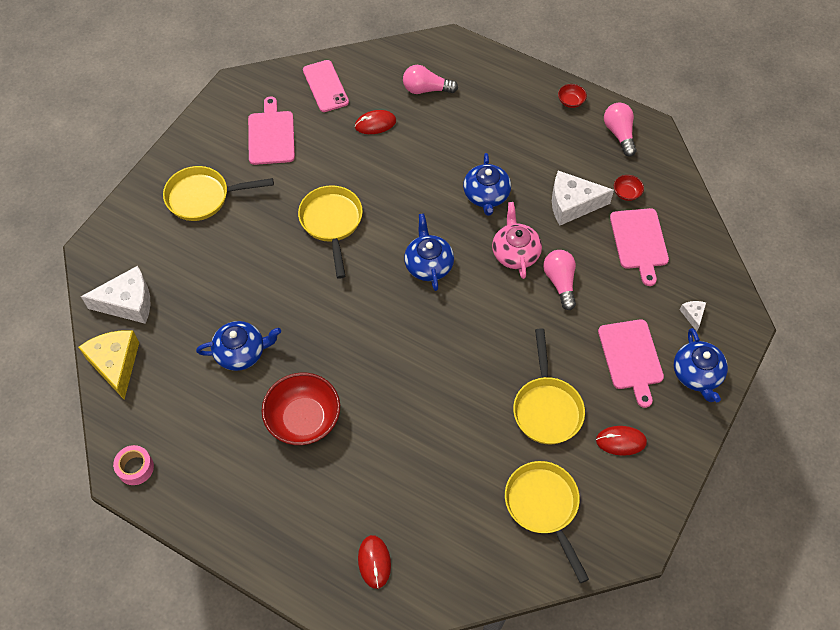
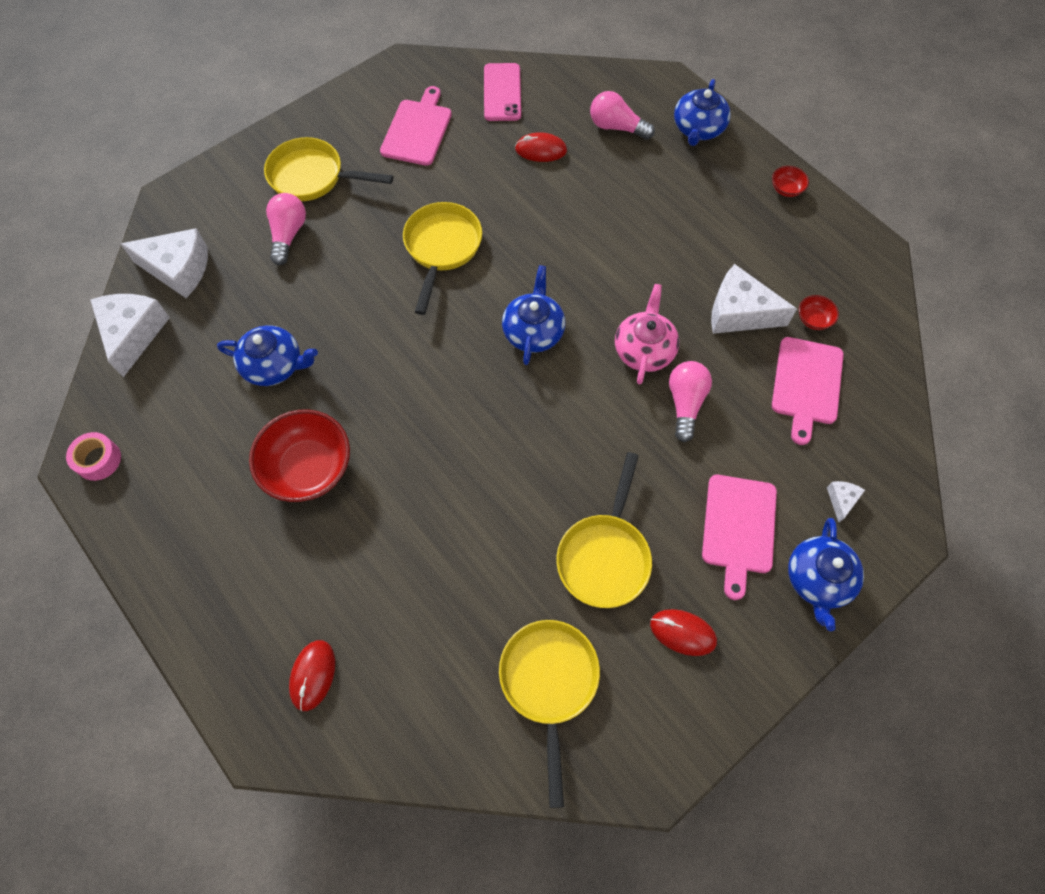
camera: 20 degrees right, 5 degrees up
yellow cheese [79,330,139,399] -> white cheese [90,294,170,377]
blue teapot [463,153,511,216] -> blue teapot moved to [674,79,731,146]
pink light bulb [604,102,637,157] -> pink light bulb moved to [266,193,306,265]

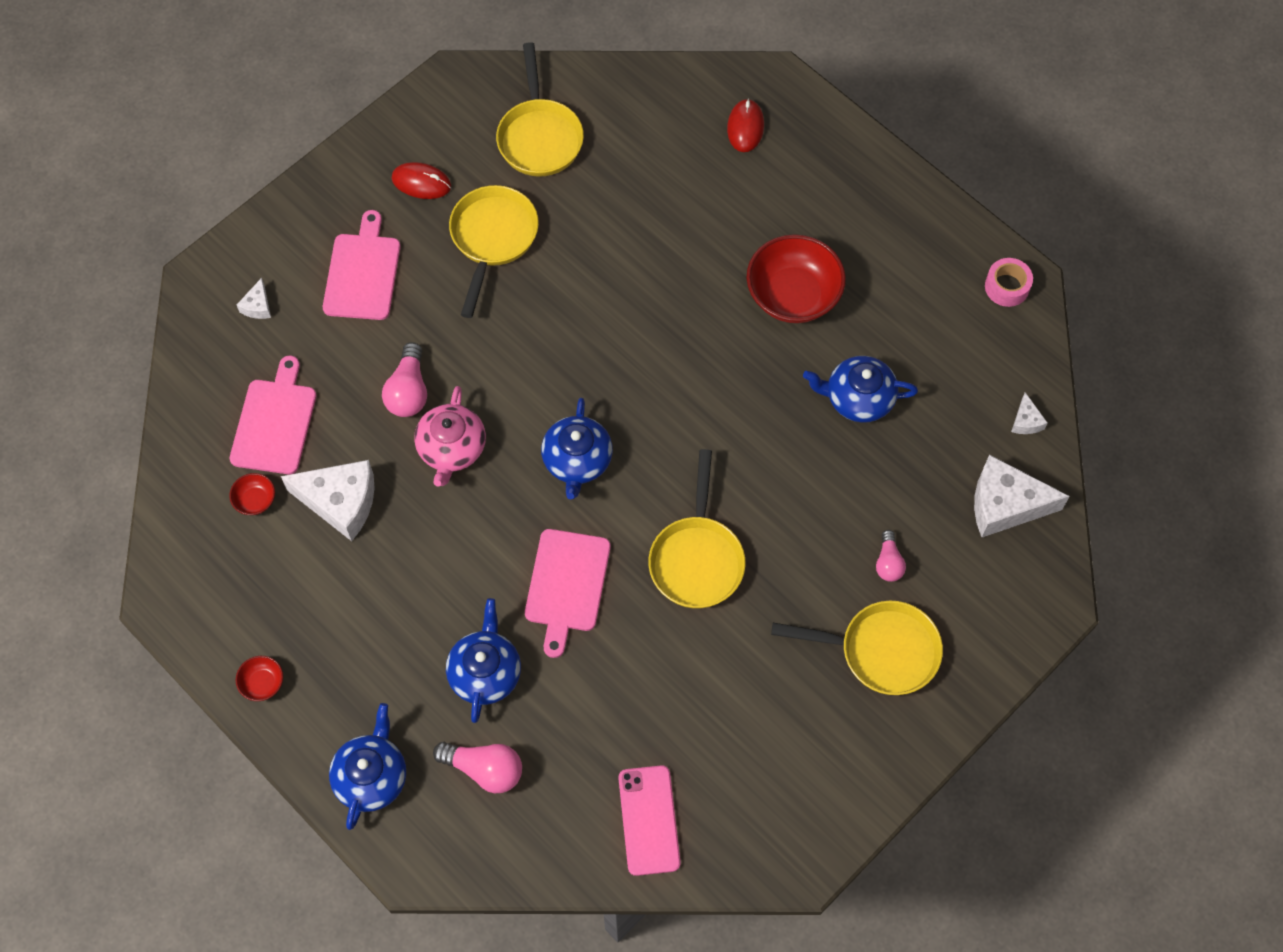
camera: 175 degrees right, 0 degrees up
white cheese [90,294,170,377] -> white cheese [1011,392,1047,434], size x0.46
pink light bulb [266,193,306,265] -> pink light bulb [876,530,906,582], size x0.64
pink cutting board [380,86,452,166] -> pink cutting board moved to [525,529,610,658]
red mouse [515,132,567,162] -> none
blue teapot [788,518,864,631] -> blue teapot moved to [446,598,521,723]

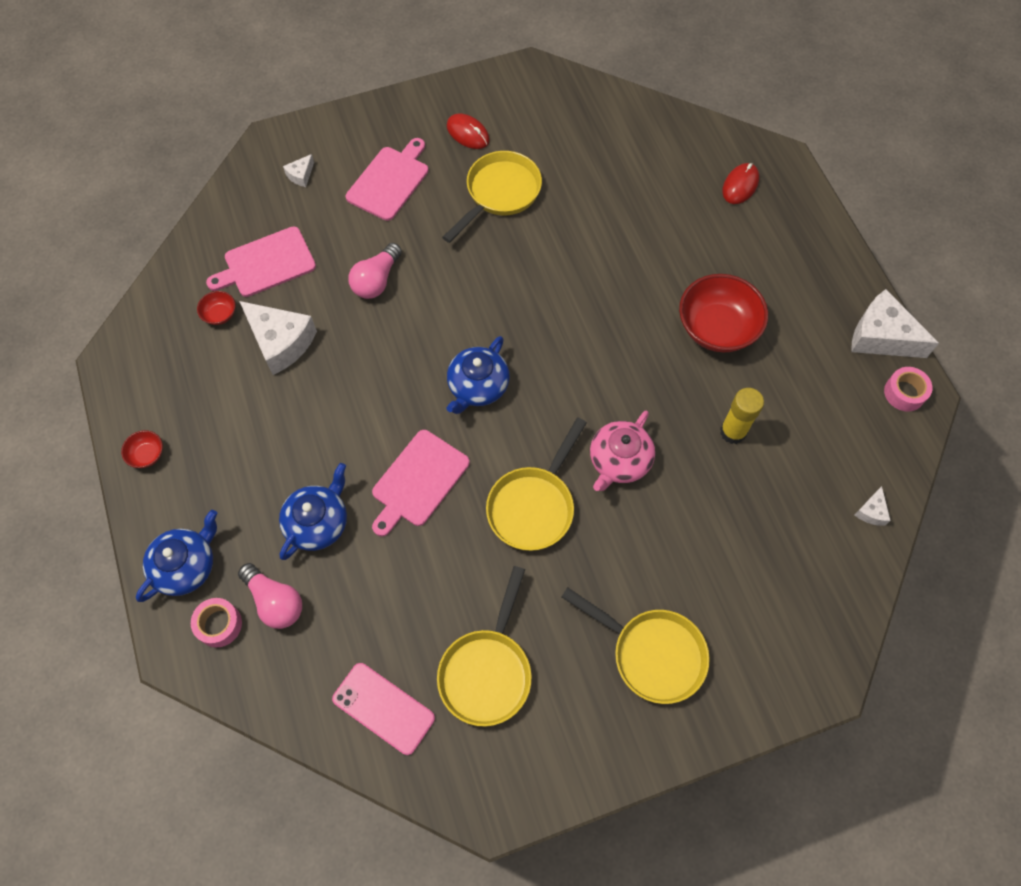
camera: 25 degrees right, 0 degrees up
pink cutting board [230,356,316,474] -> pink cutting board turned 150 degrees counterclockwise [206,226,316,297]
pink teapot [414,386,486,487] -> pink teapot moved to [590,411,655,491]
yellow pan [496,42,584,177] -> yellow pan moved to [437,566,532,727]
pink phone [618,765,681,876] -> pink phone turned 75 degrees counterclockwise [332,663,435,755]
blue teapot [803,356,918,423] -> yellow glue stick [720,388,764,444]
pink light bulb [876,530,906,582] -> none
white cheese [974,455,1070,537] -> white cheese moved to [851,289,939,358]
none -> pink tape [191,598,242,647]

